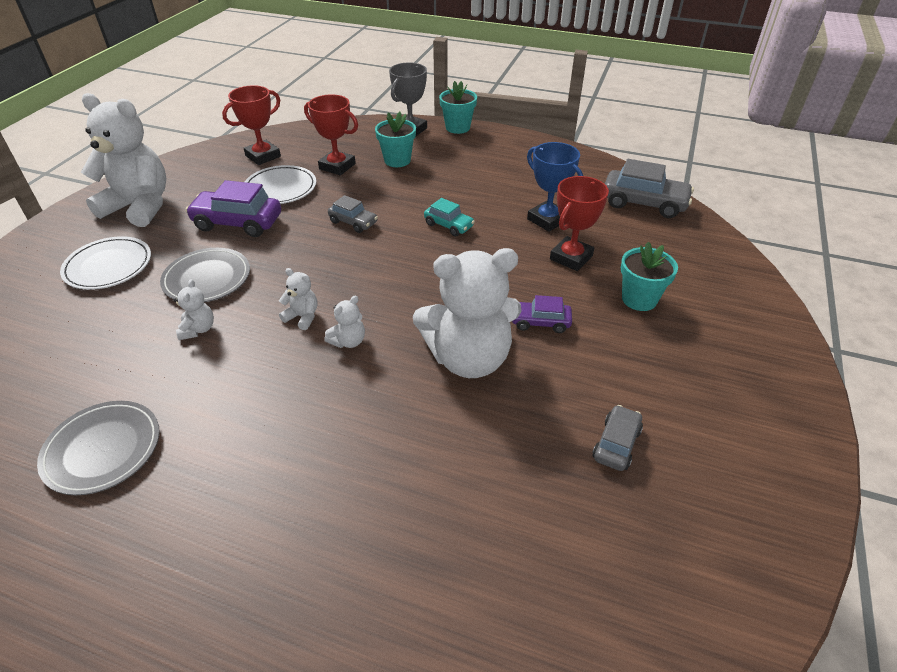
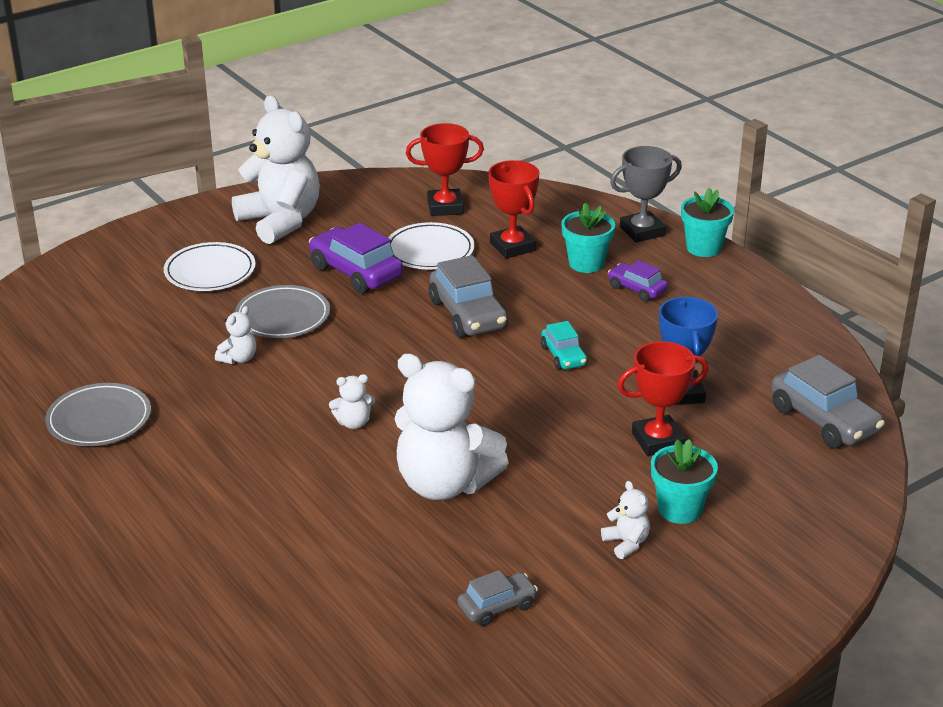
camera: 35 degrees right, 10 degrees down
white teddy bear [279,268,317,330] -> white teddy bear moved to [601,481,650,559]
grey car [328,195,378,233] -> grey car [429,255,508,338], size x1.74
purple car [512,295,572,333] -> purple car moved to [608,260,668,302]

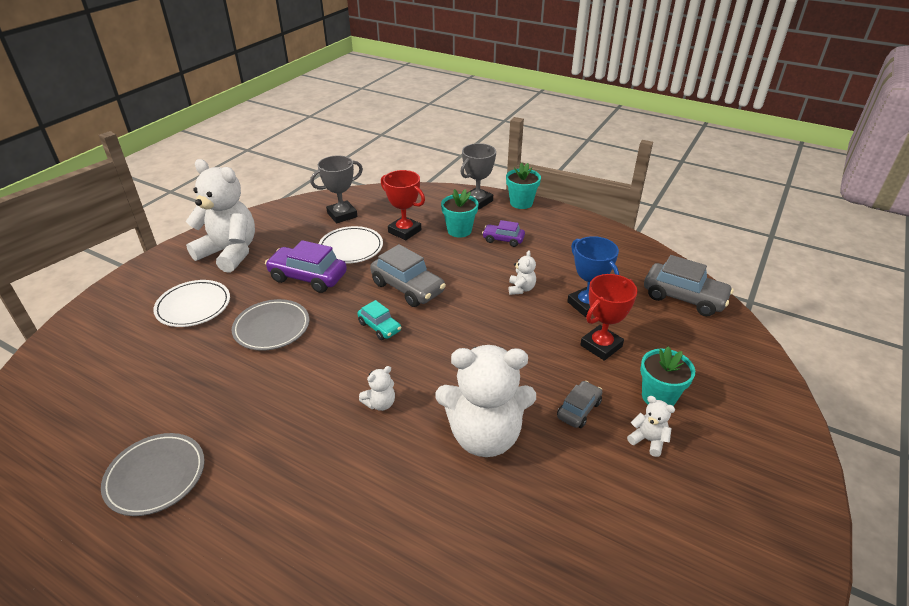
camera: 25 degrees left, 5 degrees up
white teddy bear [215,306,256,364] -> white teddy bear moved to [509,250,536,295]
red trophy [406,123,484,216] -> grey trophy [310,156,363,223]
grey car [458,570,538,626] -> grey car moved to [557,381,602,428]
turquoise car [541,321,587,370] -> turquoise car moved to [357,300,401,340]

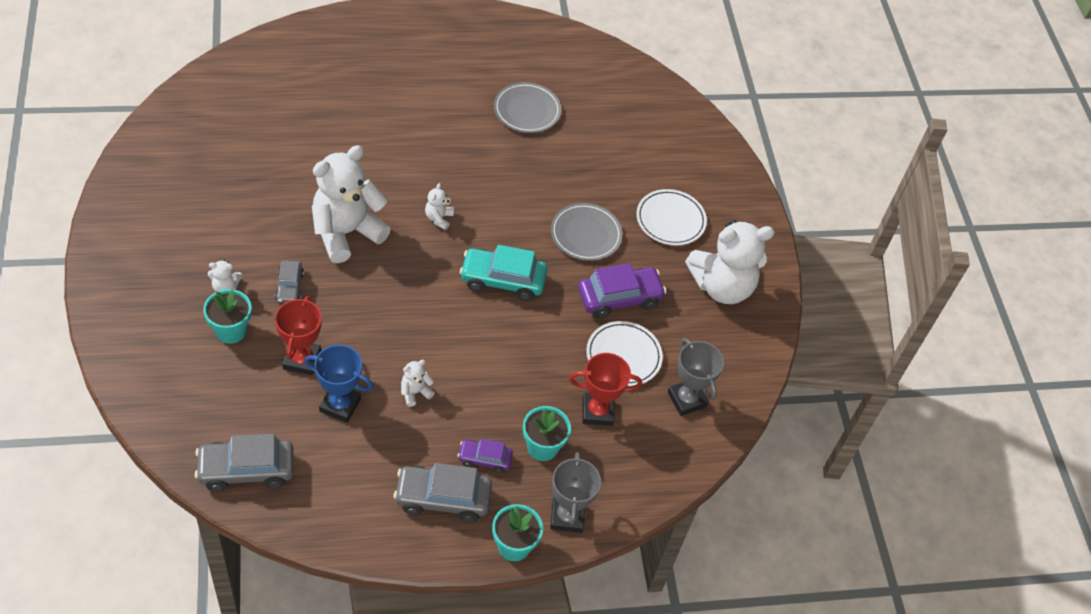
camera: 135 degrees right, 15 degrees up
grey trophy [310,156,363,223] -> grey trophy turned 45 degrees counterclockwise [668,338,724,416]
turquoise car [357,300,401,340] -> turquoise car [460,245,547,301], size x1.74
grey car [370,244,446,307] -> grey car moved to [394,463,492,522]
purple car [482,220,525,247] -> purple car turned 150 degrees counterclockwise [458,439,513,473]
white teddy bear [509,250,536,295] -> white teddy bear turned 90 degrees clockwise [401,360,435,407]

